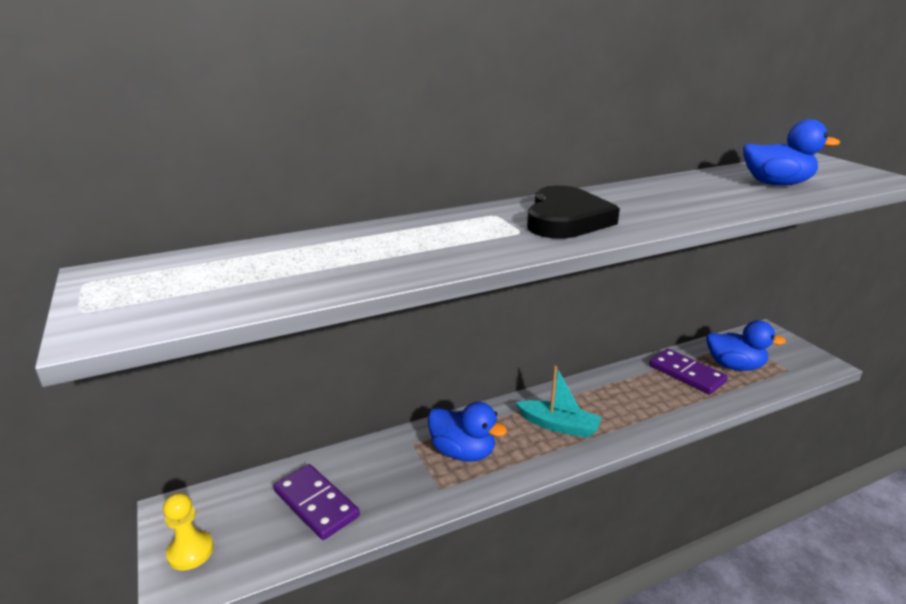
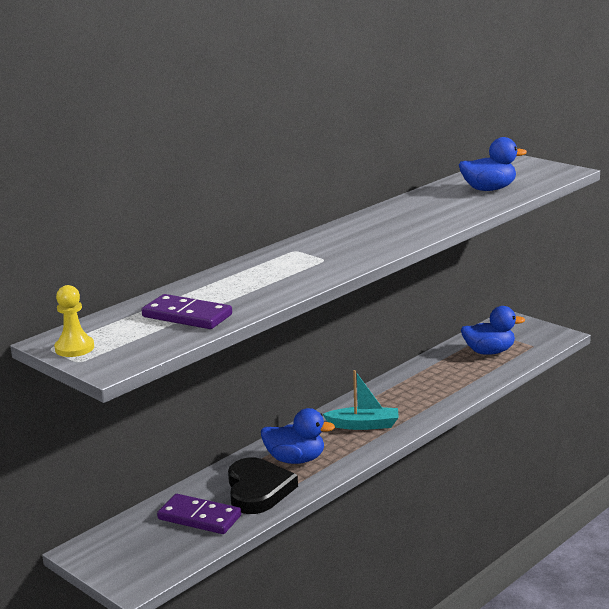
camera: 20 degrees left, 5 degrees down
yellow pawn [163,493,214,571] -> yellow pawn moved to [54,285,94,357]
black heart [527,186,620,239] -> black heart moved to [228,458,298,514]
purple domino [649,349,728,395] -> purple domino moved to [142,294,232,329]

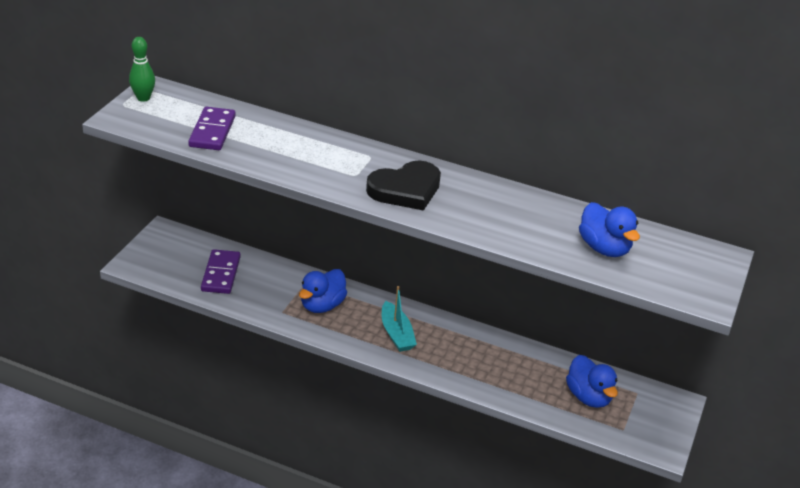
camera: 65 degrees right, 15 degrees up
yellow pawn [54,285,94,357] -> green bowling pin [129,37,155,102]
black heart [228,458,298,514] -> black heart moved to [366,161,441,211]
blue duck [261,408,335,464] -> blue duck turned 45 degrees clockwise [299,269,347,313]

